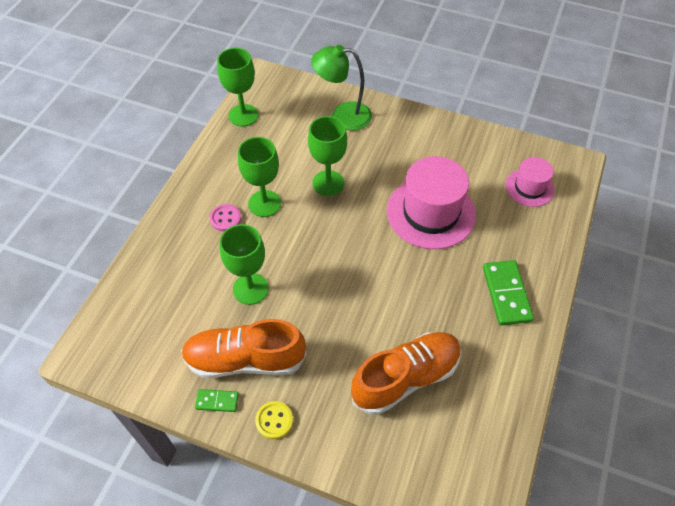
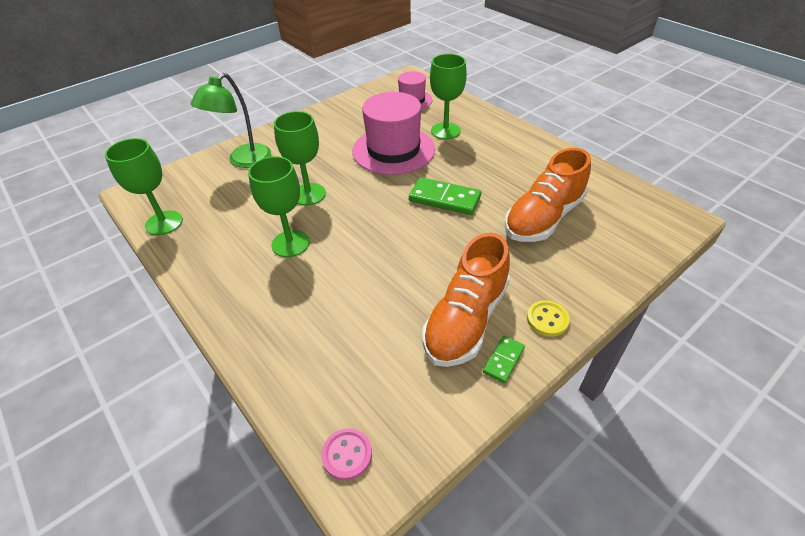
camera: 60 degrees left, 10 degrees down
pink button [210,204,241,232] -> pink button moved to [321,428,372,480]
green goblet [220,224,269,305] -> green goblet moved to [430,54,467,139]
orange shoe [351,332,462,415] -> orange shoe turned 135 degrees counterclockwise [504,148,591,242]
green domino [483,260,534,325] -> green domino moved to [409,177,481,215]

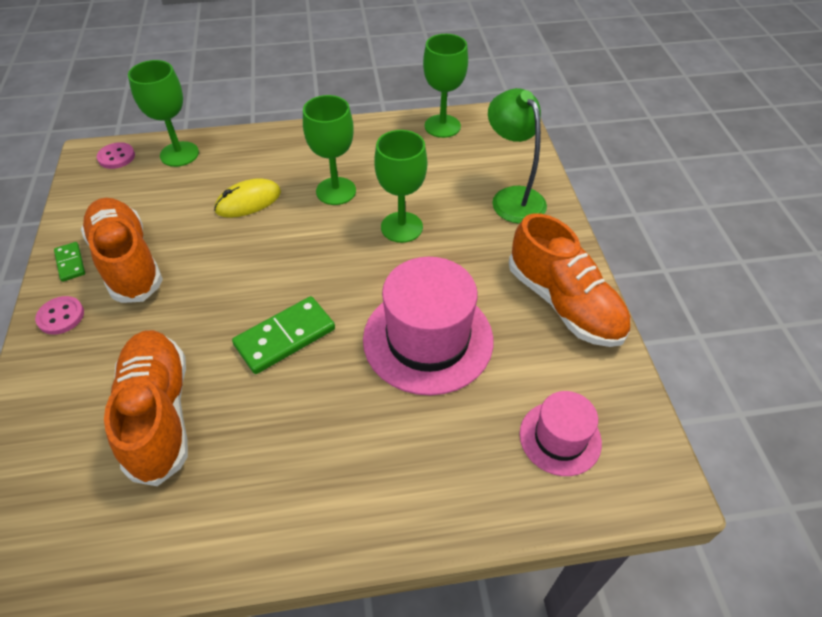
camera: 120 degrees right, 5 degrees up
green goblet [430,54,467,139] -> green goblet moved to [128,60,199,167]
yellow button [527,300,570,337] -> pink button [35,296,84,335]
none -> yellow mouse [214,178,281,218]
none -> orange shoe [509,213,631,347]

